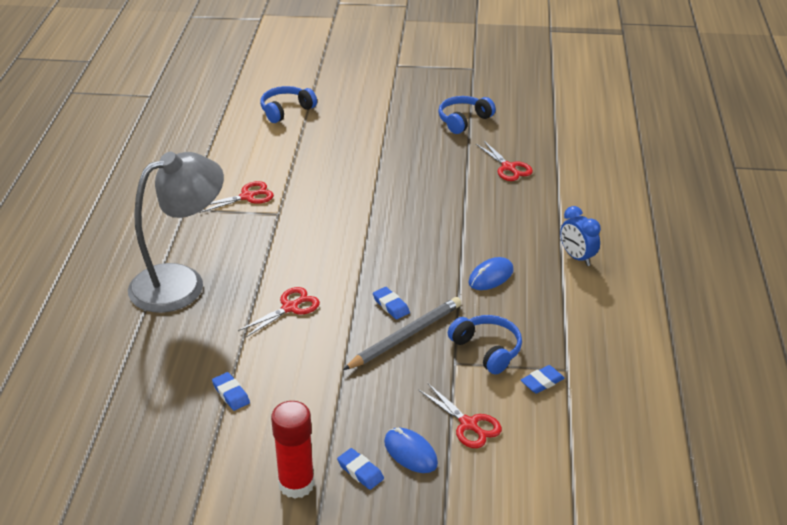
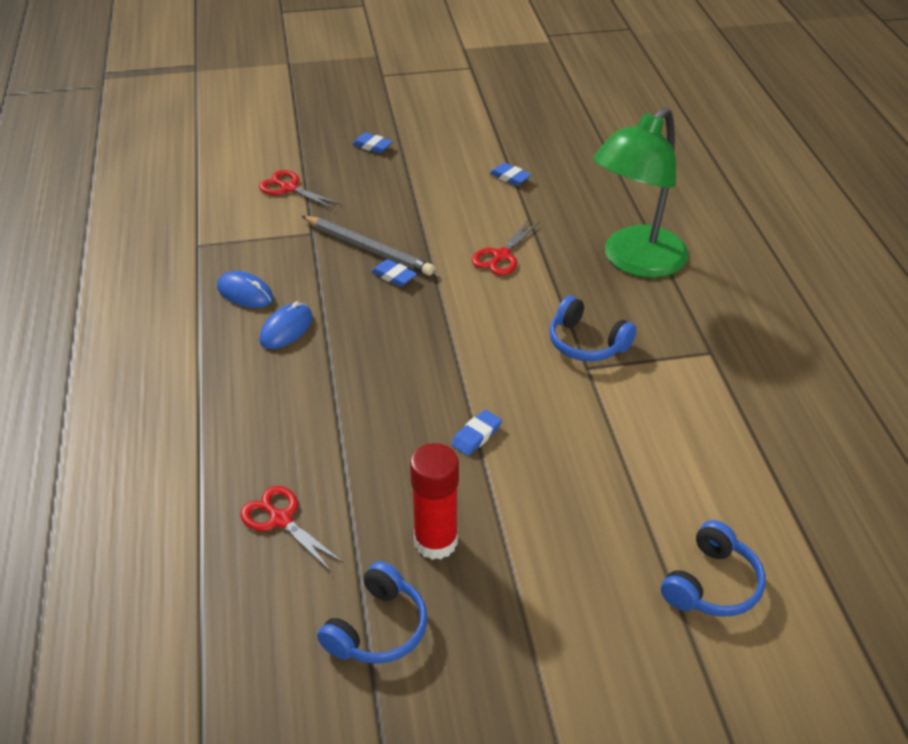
camera: 165 degrees right, 5 degrees up
grey lamp [128,152,224,313] -> green lamp [593,107,689,278]
red scissors [199,181,274,213] -> none
red glue stick [271,401,315,499] -> red glue stick moved to [410,443,459,560]
grey pencil [343,297,462,370] -> grey pencil turned 90 degrees counterclockwise [302,216,435,276]
blue mouse [384,427,438,473] -> blue mouse moved to [217,271,274,308]
blue headphones [448,315,522,375] -> blue headphones moved to [549,296,636,361]
blue eraser [521,365,565,393] -> blue eraser moved to [451,410,502,456]
blue clock [560,206,601,266] -> none

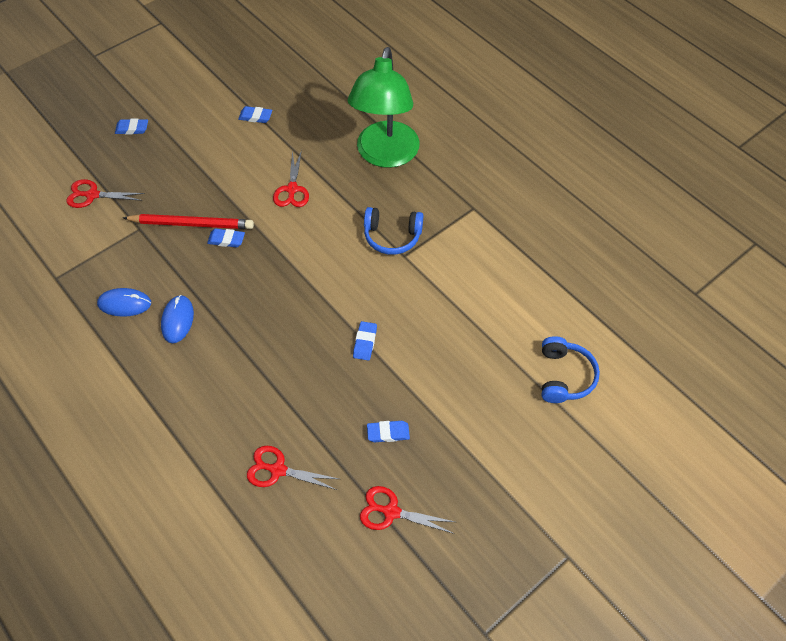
camera: 30 degrees left, 15 degrees up
grey pencil [302,216,435,276] -> red pencil [123,214,254,229]
blue headphones [317,561,428,664] -> red scissors [360,486,455,534]
red glue stick [410,443,459,560] -> blue eraser [367,421,410,442]

